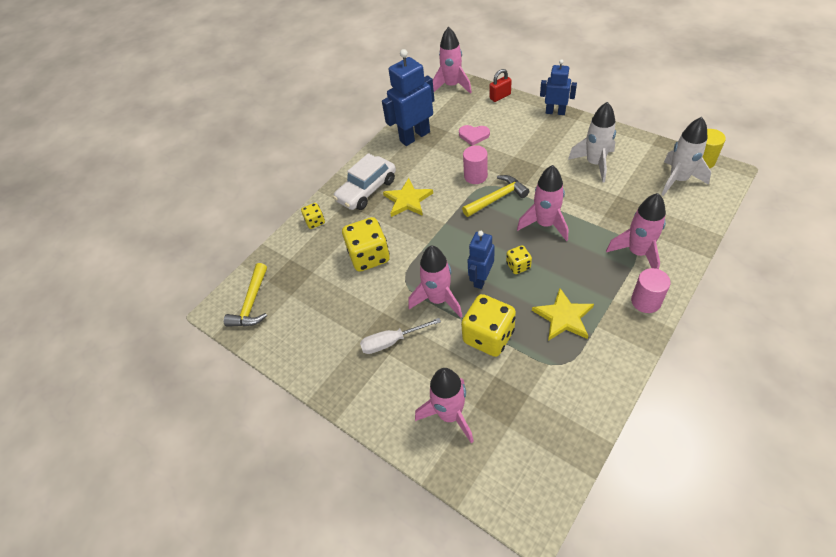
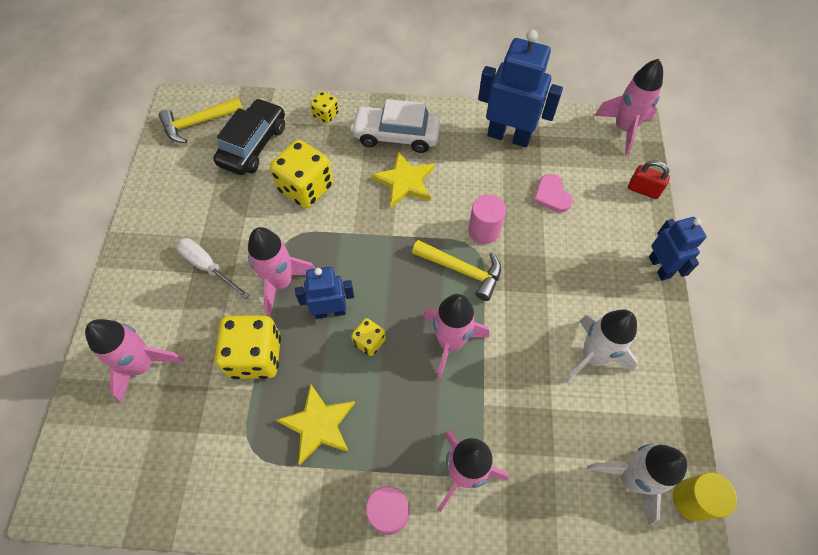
camera: 50 degrees right, 10 degrees up
none -> black car [213,98,285,175]

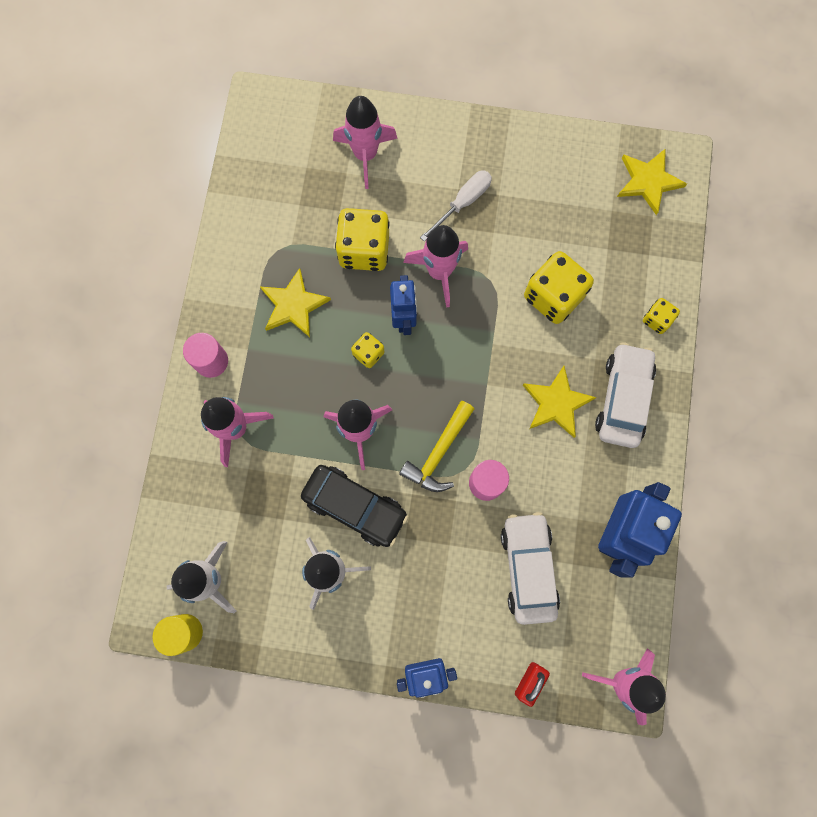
camera: 95 degrees right, 15 degrees up
yellow hammer [159,97,243,143] -> yellow star [617,148,687,215]
black car [213,98,285,175] -> black car moved to [301,465,408,547]
pink heart [533,174,573,213] -> white car [501,512,560,625]

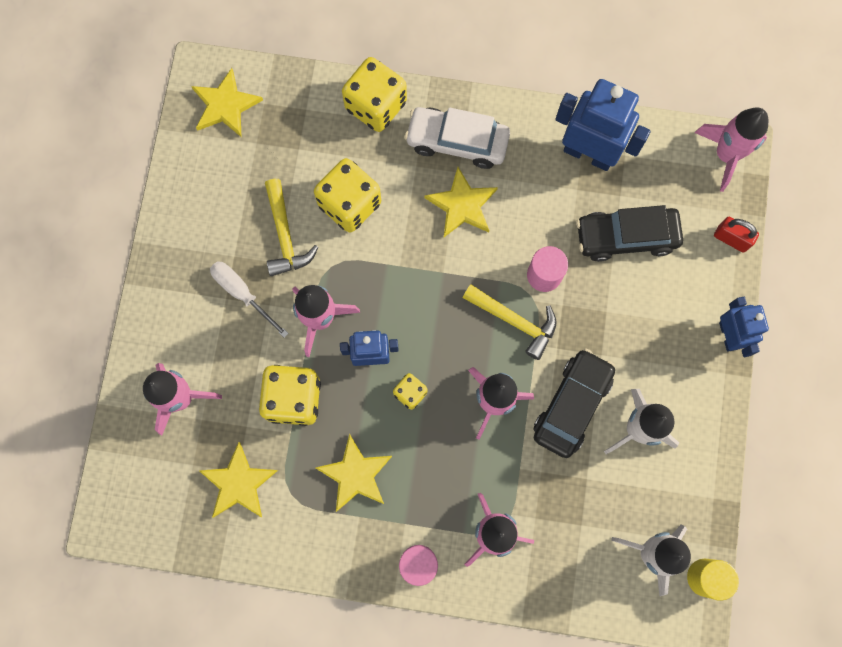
camera: 90 degrees left, 0 degrees up
white car [501,512,560,625] -> black car [576,205,683,262]
yellow dice [643,298,680,334] -> yellow dice [342,57,407,132], size x1.95
none -> yellow star [200,442,278,518]
none -> yellow hammer [265,179,318,276]

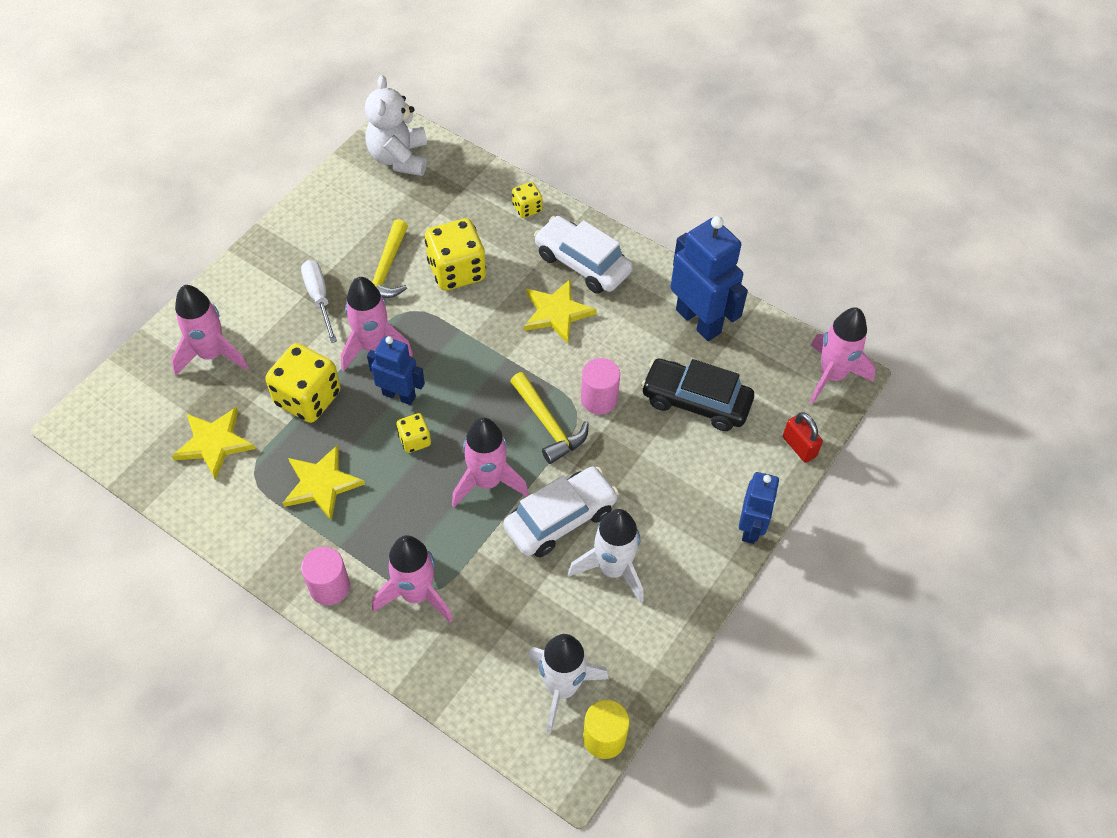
camera: 25 degrees right, 20 degrees down
yellow star [191,68,263,138] -> white teddy bear [365,75,427,176]
yellow dice [342,57,407,132] -> yellow dice [512,182,542,218], size x0.51
black car [534,348,615,458] -> white car [503,467,619,557]

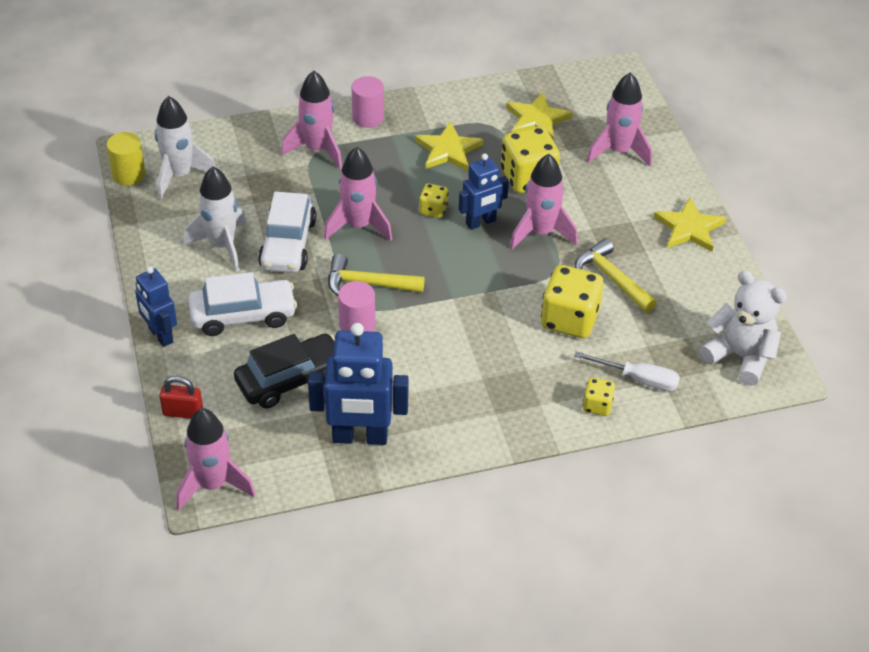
camera: 130 degrees right, 10 degrees down
white screwdriver [301,260,337,343] -> white screwdriver moved to [574,351,680,391]
yellow star [524,279,597,343] -> yellow star moved to [654,197,726,251]
white car [534,216,633,294] -> white car moved to [188,272,297,336]

